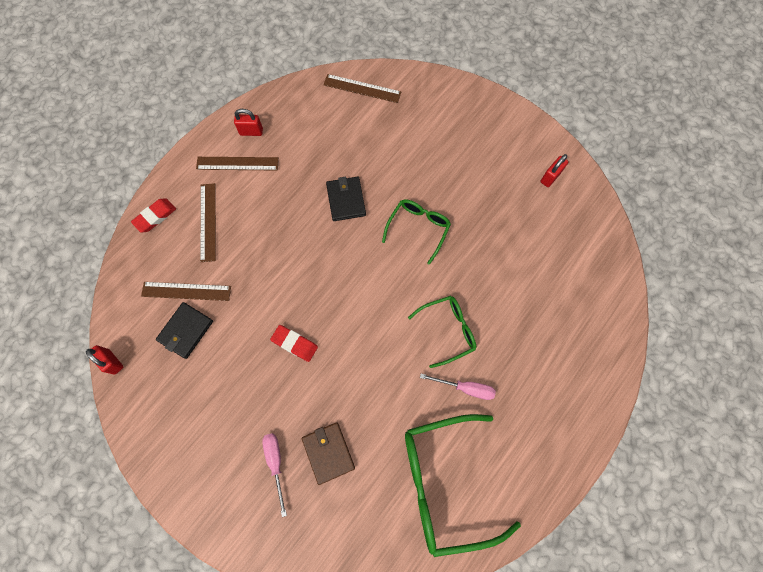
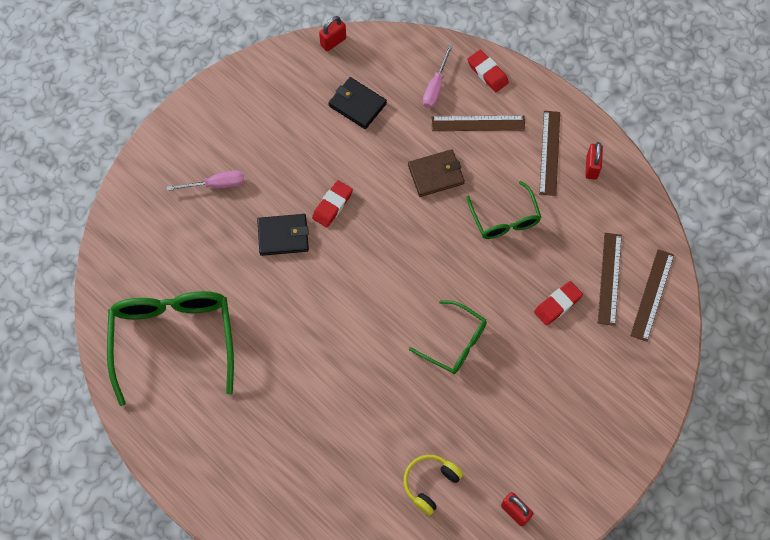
camera: 95 degrees right, 5 degrees down
brown ruler [141,282,231,301] -> brown ruler moved to [598,233,622,326]
brown wallet [302,423,355,485] -> brown wallet moved to [408,149,465,197]
black wallet [326,176,366,221] -> black wallet moved to [257,214,309,256]
green glasses [408,296,476,368] -> green glasses moved to [466,181,542,239]
pink screwdriver [420,374,496,400] -> pink screwdriver moved to [423,45,453,108]
none -> yellow headphones [404,455,463,516]
none -> red eraser [534,281,583,326]

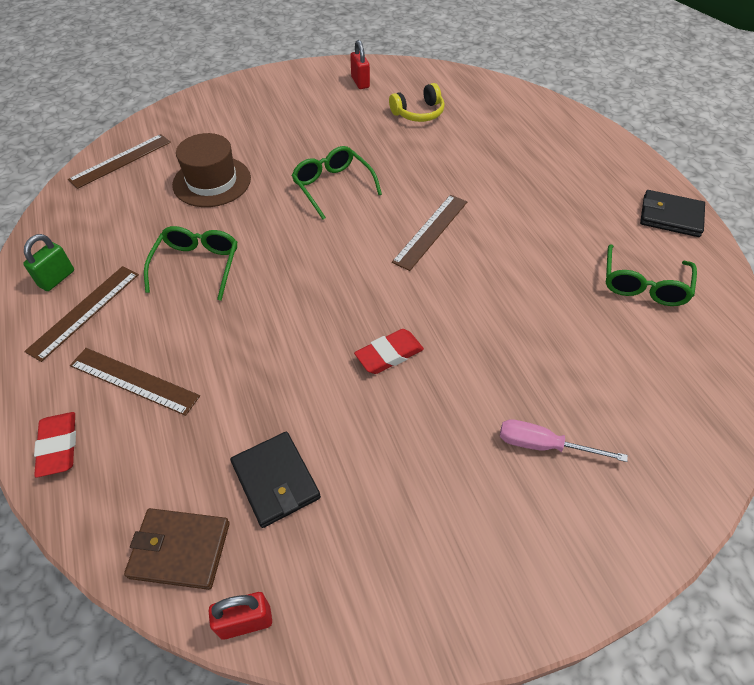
camera: 155 degrees left, 15 degrees down
green glasses [107,291,234,406] -> green glasses [606,244,697,306], size x0.56
black wallet [257,214,309,256] -> black wallet moved to [640,190,705,237]
brown wallet [408,149,465,197] -> brown wallet moved to [124,508,230,590]
pink screwdriver [423,45,453,108] -> none
red eraser [534,281,583,326] -> brown hat [172,133,251,207]
red padlock [585,142,603,179] -> green padlock [23,234,74,291]
brown ruler [598,233,622,326] -> brown ruler moved to [392,195,467,271]

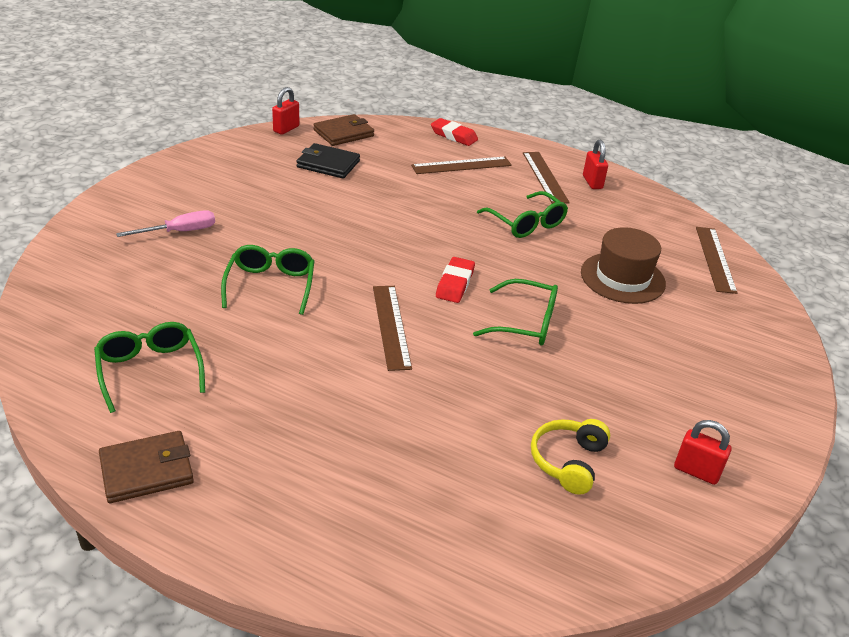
camera: 135 degrees right, 15 degrees down
green padlock [23,234,74,291] -> red padlock [583,140,608,189]
red eraser [354,329,424,374] -> red eraser moved to [436,257,475,303]
black wallet [640,190,705,237] -> brown wallet [99,431,194,503]
none -> green glasses [221,245,314,315]

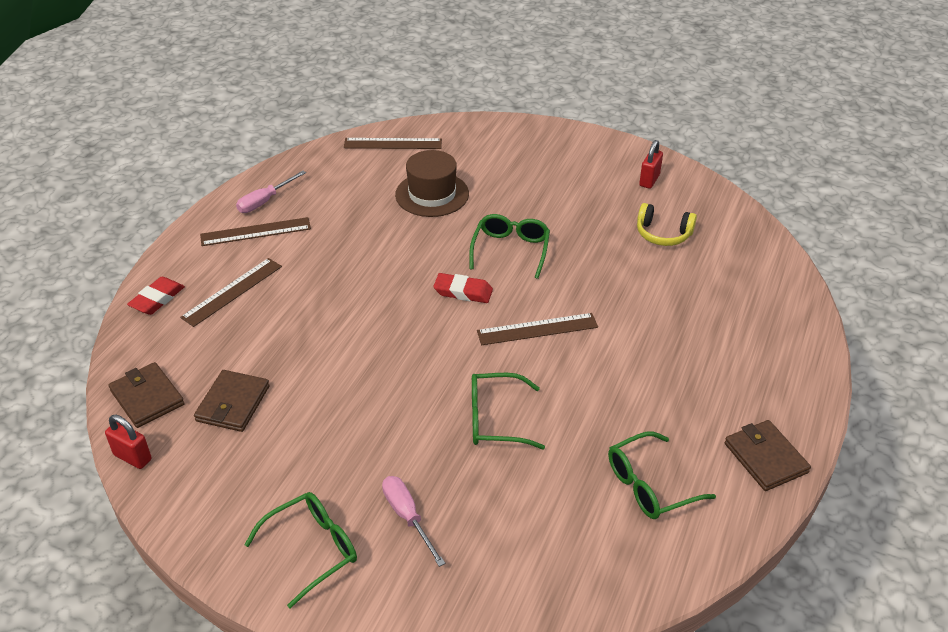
camera: 90 degrees left, 5 degrees up
black wallet [296,143,360,179] -> brown wallet [194,370,270,432]
brown ruler [411,157,512,174] -> brown ruler turned 60 degrees clockwise [180,258,282,327]
green glasses [477,191,568,238] -> green glasses moved to [244,492,357,609]
red padlock [583,140,608,189] -> pink screwdriver [236,171,306,213]

